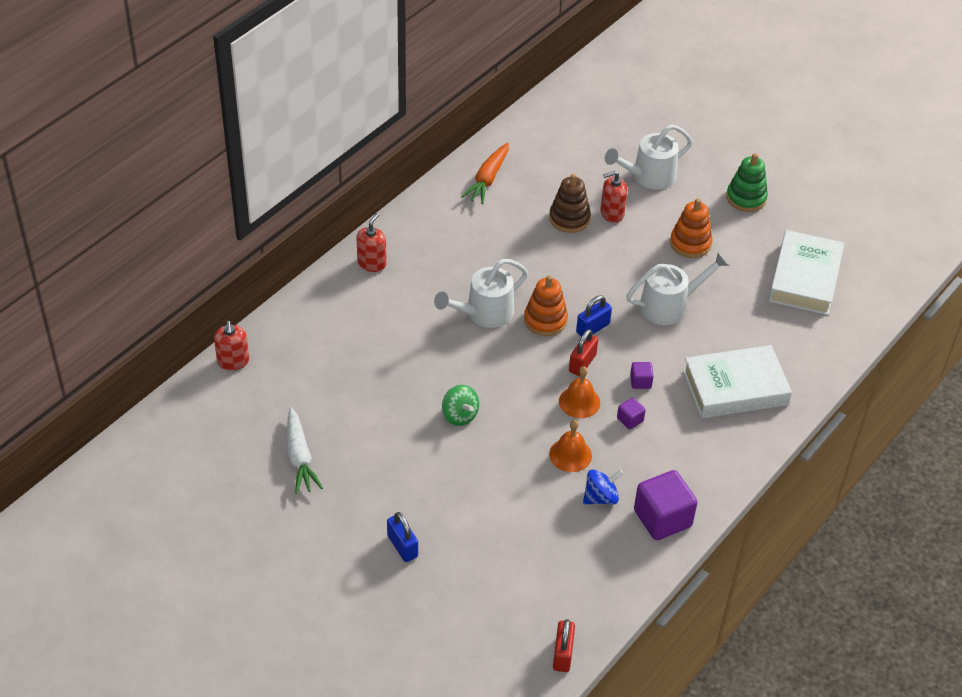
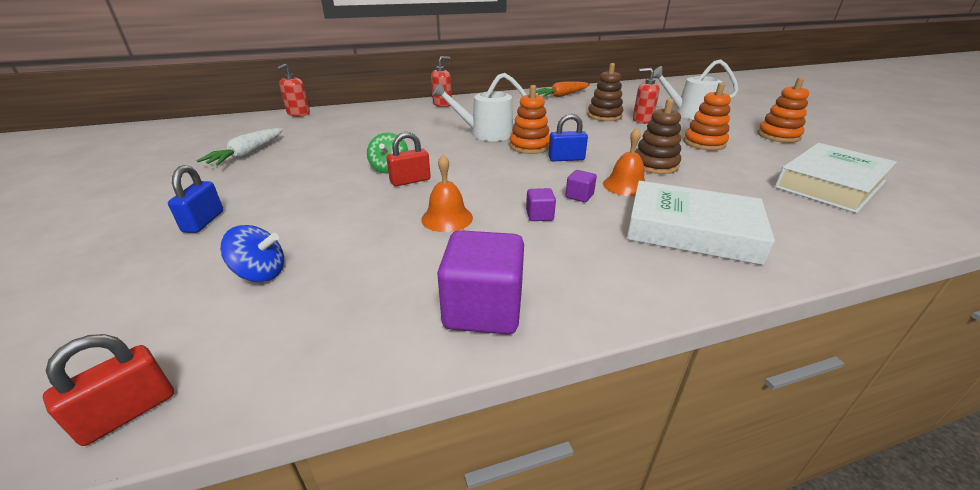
camera: 35 degrees right, 15 degrees down
orange bell [559,366,600,418] -> orange bell moved to [603,128,645,196]
red padlock [569,329,598,376] -> red padlock moved to [386,132,431,186]
blue spinning top [583,469,623,505] -> blue spinning top moved to [220,225,284,282]
white watering can [626,252,730,325] -> brown stacking toy [635,99,681,174]
green stacking toy [726,153,768,212] -> orange stacking toy [757,77,809,143]

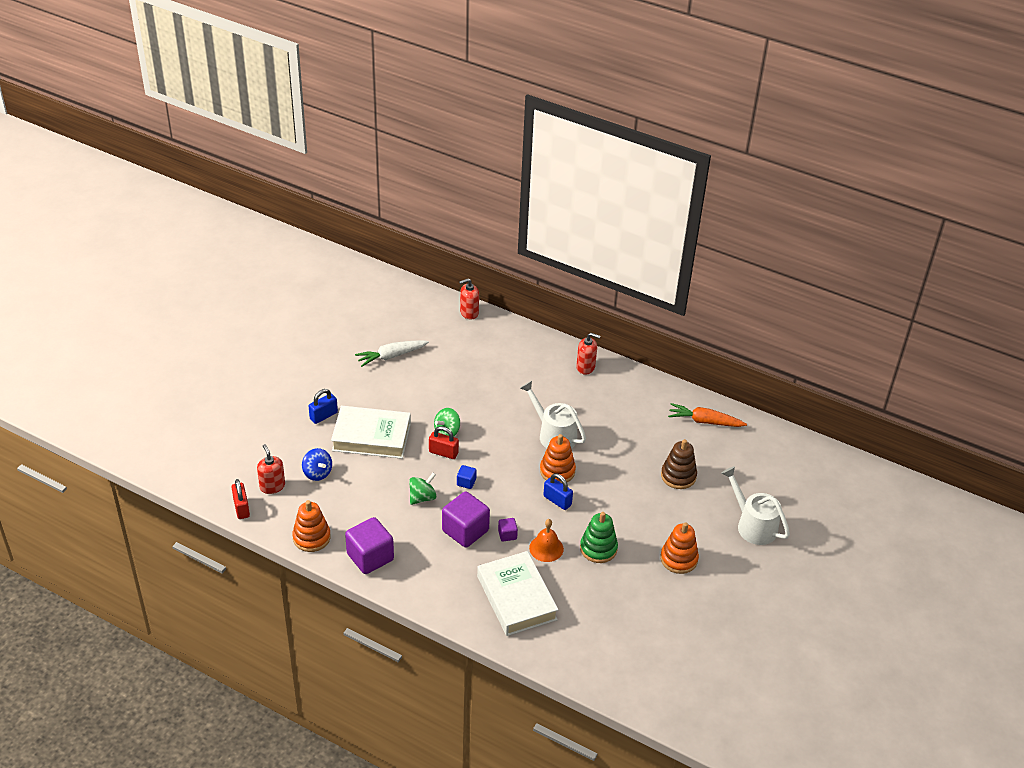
camera: 45 degrees right, 10 degrees up
red padlock [43,334,174,446] -> red padlock turned 75 degrees clockwise [232,479,250,519]
orange bell [421,155,473,232] -> green spinning top [409,473,436,505]
purple cube [526,188,556,221] -> purple cube [442,491,490,548], size x2.13
red soap dispenser [633,68,660,124] -> red soap dispenser moved to [257,444,285,494]
brown stacking toy [635,99,681,174] -> green stacking toy [580,512,618,563]
orange stacking toy [757,77,809,143] -> orange stacking toy moved to [292,500,331,552]
white book [775,143,897,213] -> white book moved to [331,406,411,459]
none -> blue cube [457,465,477,489]

